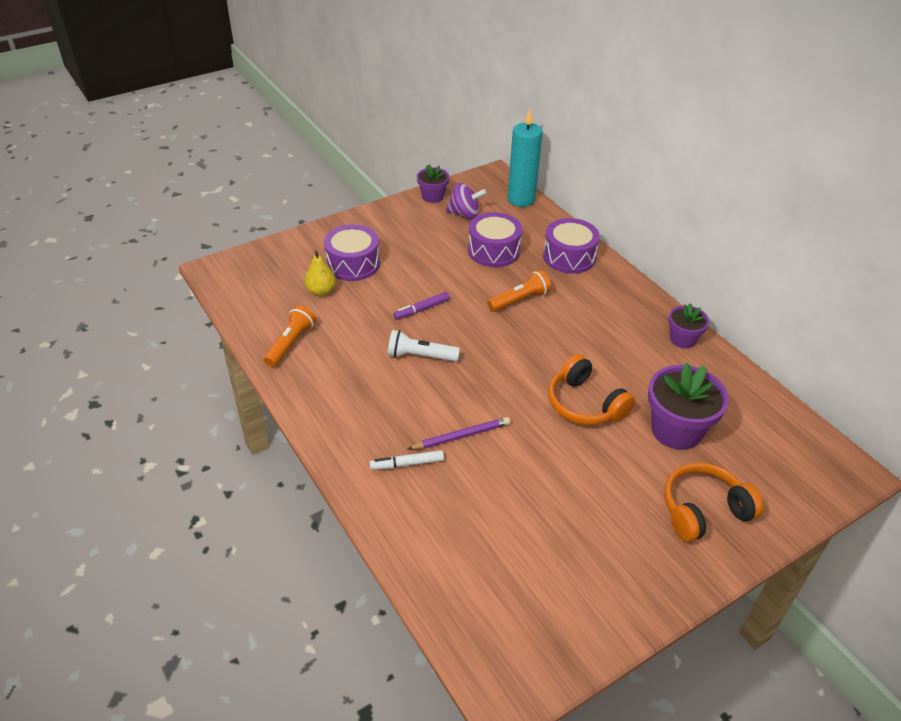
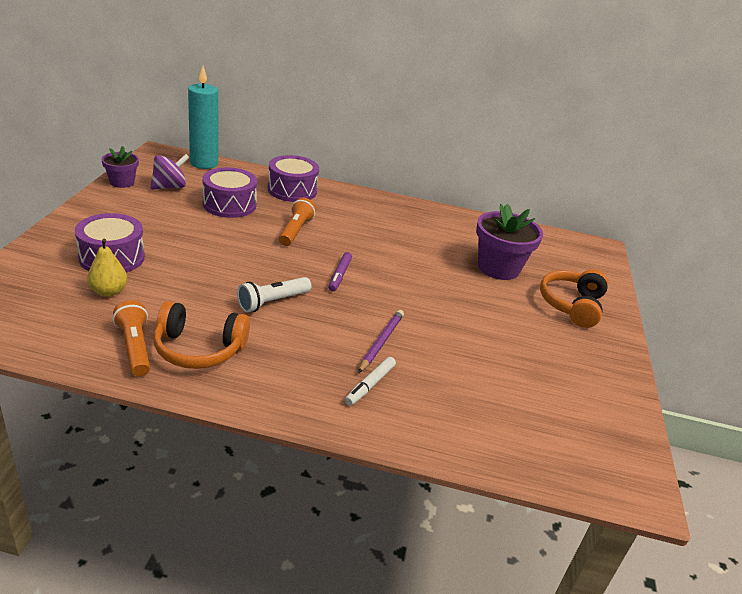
camera: 50 degrees left, 10 degrees down
purple marker [393,292,450,320] -> purple marker moved to [328,252,352,291]
orange headphones [548,354,635,425] -> orange headphones moved to [154,301,250,369]
purple flower pot [668,303,709,349] -> none

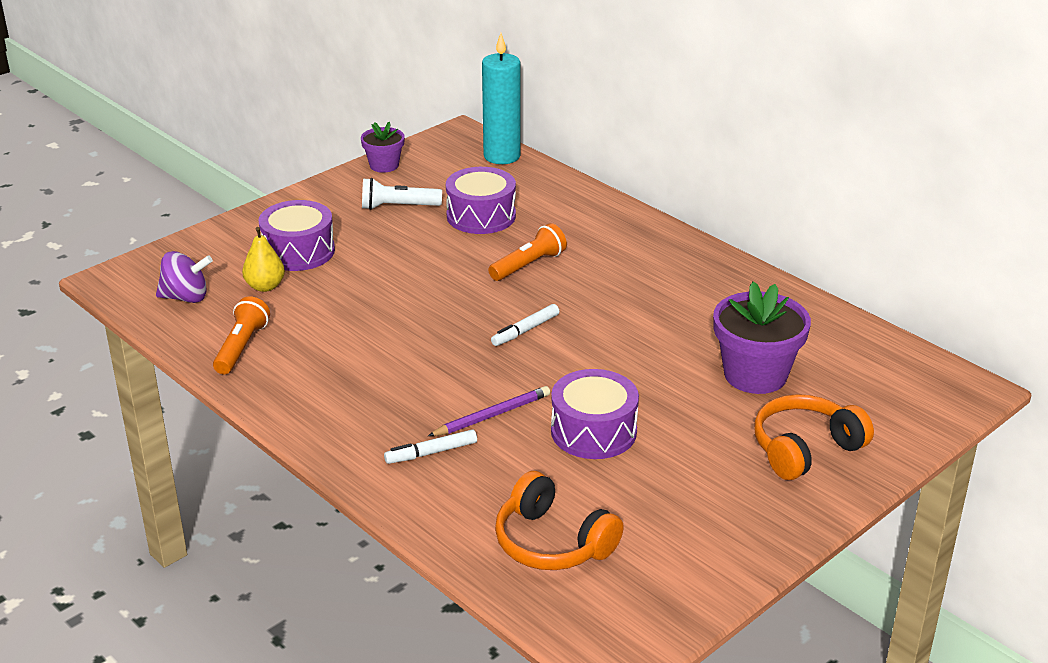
camera: 40 degrees right, 0 degrees up
purple spinning top [150,154,190,190] -> purple spinning top moved to [156,251,213,303]
orange headphones [154,301,250,369] -> orange headphones moved to [495,471,624,570]
white flashlight [237,277,311,312] -> white flashlight moved to [362,178,442,210]
purple drum [268,155,319,202] -> purple drum moved to [551,369,639,459]
purple marker [328,252,352,291] -> white marker [491,304,559,346]

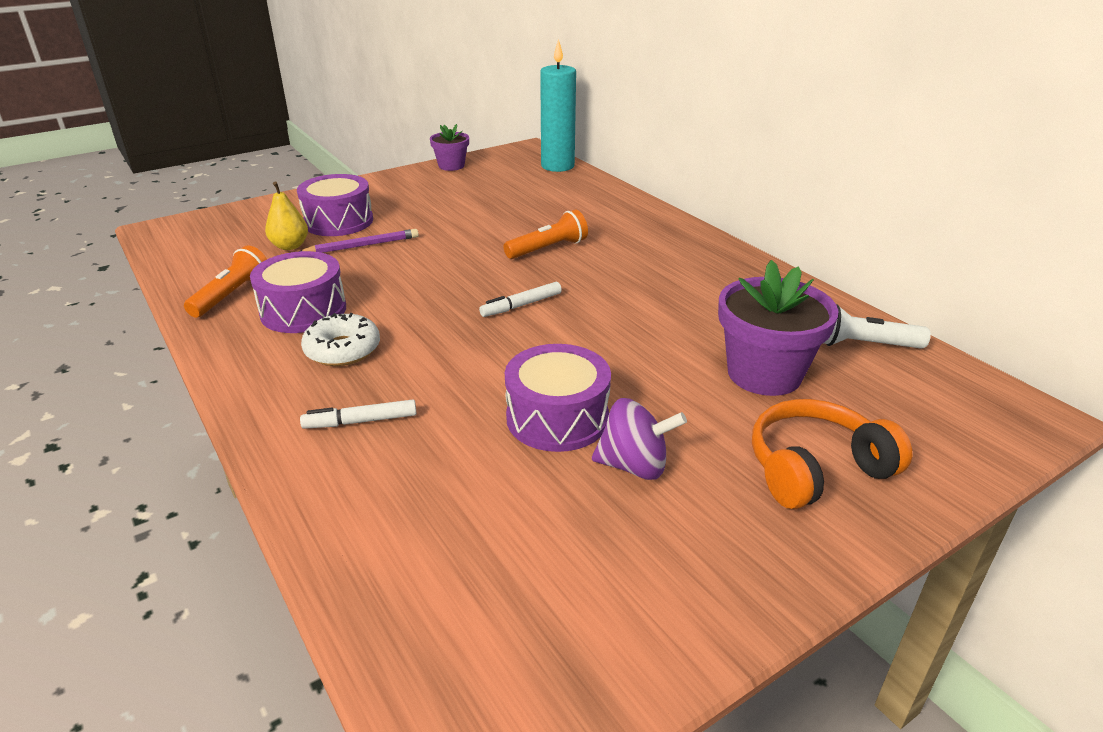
camera: 10 degrees right, 0 degrees up
purple spinning top [156,251,213,303] -> purple spinning top moved to [592,398,687,480]
white flashlight [362,178,442,210] -> white flashlight moved to [824,304,931,349]
purple pencil [428,386,550,436] -> purple pencil moved to [299,229,419,253]
purple drum [446,167,516,234] -> purple drum moved to [250,251,346,333]
orange headphones [495,471,624,570] -> none
none -> white donut [301,313,380,366]

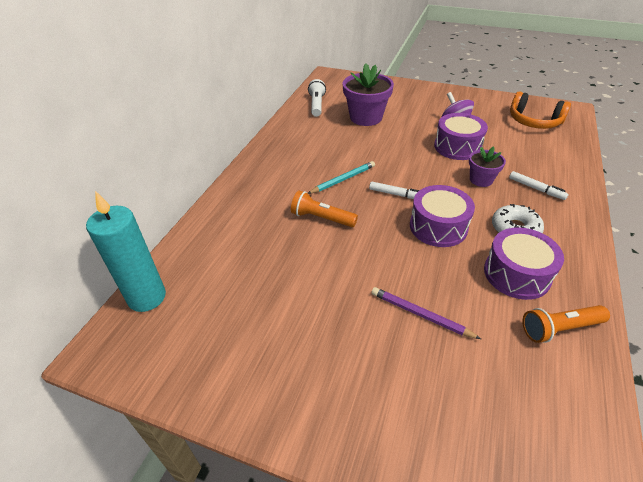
camera: 125 degrees left, 10 degrees up
yellow pear [265,182,308,250] -> none
purple drum [297,174,373,236] -> purple drum moved to [410,185,475,247]
purple flower pot [430,124,469,171] -> purple flower pot moved to [469,146,506,187]
orange headphones [752,399,912,509] -> orange headphones moved to [510,91,571,129]
white flashlight [824,304,931,349] -> white flashlight turned 150 degrees counterclockwise [308,79,326,117]
none -> turquoise pencil [308,161,375,194]

